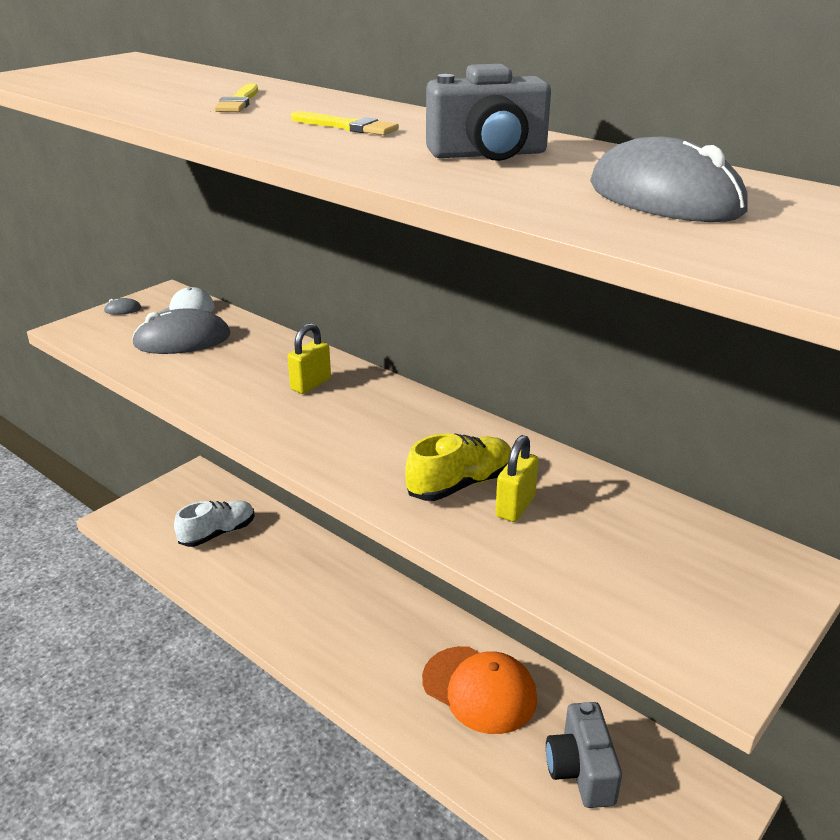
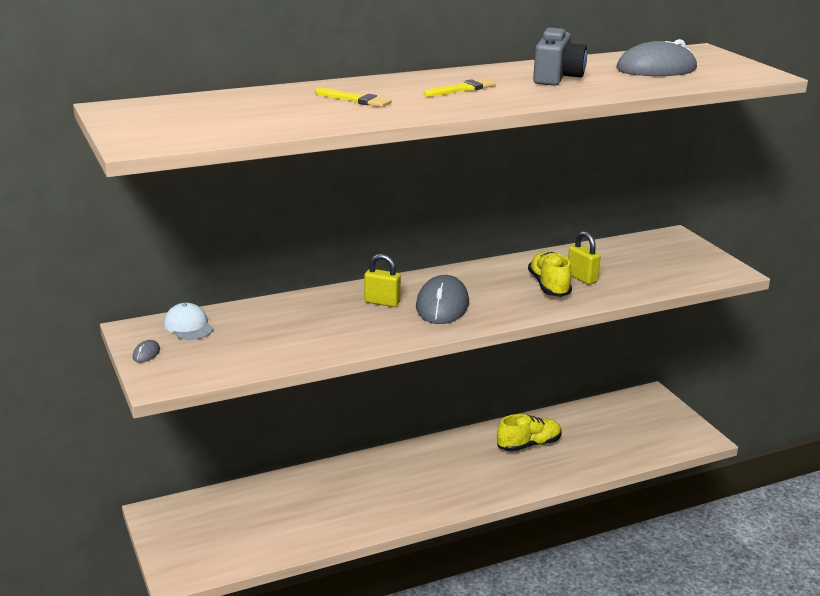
camera: 65 degrees left, 5 degrees down
grey mouse [132,308,230,354] -> grey mouse moved to [416,275,469,324]
white shoe [174,501,255,547] -> none
yellow padlock [288,323,331,394] -> yellow padlock turned 45 degrees counterclockwise [364,254,401,307]
orange cap [422,646,537,734] -> yellow shoe [497,414,562,452]
grey camera [546,702,622,808] -> none

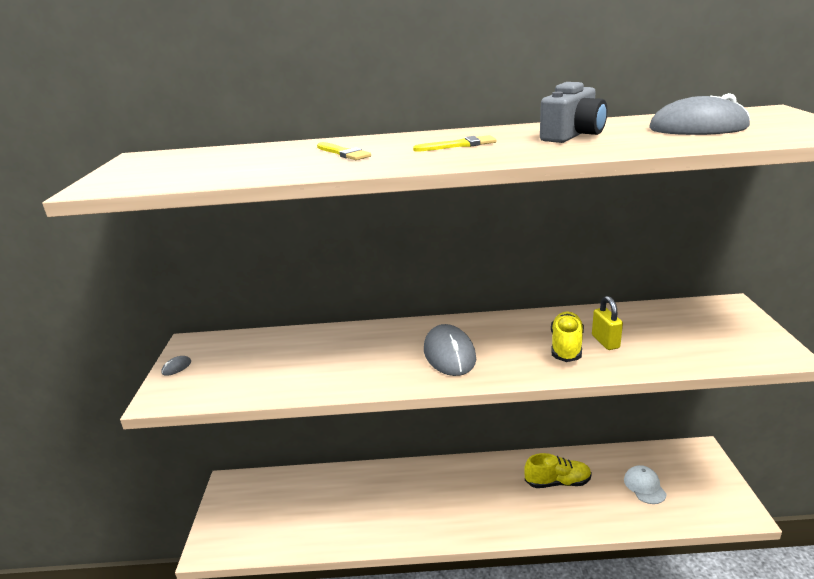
camera: 25 degrees right, 0 degrees up
white cap [164,303,214,340] -> white cap moved to [624,465,666,504]
yellow padlock [364,254,401,307] -> none
grey mouse [416,275,469,324] -> grey mouse turned 45 degrees counterclockwise [424,324,476,376]

